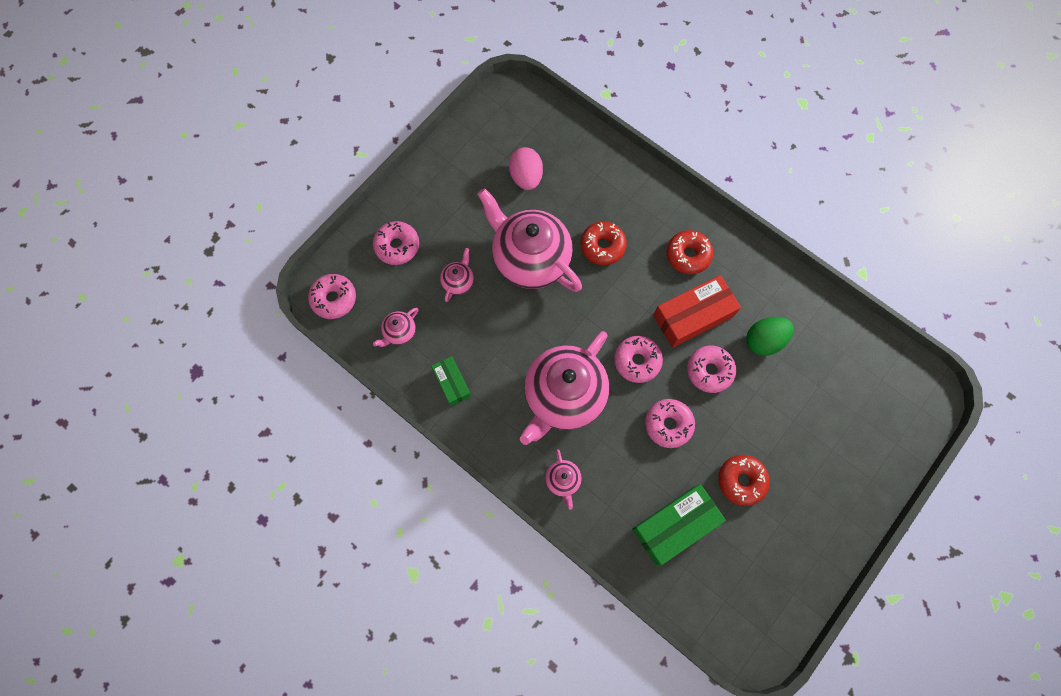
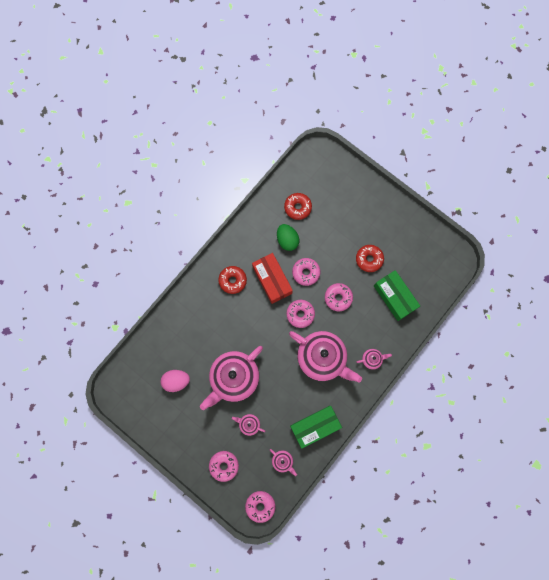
camera: 90 degrees left, 5 degrees up
green box [431,356,471,406] -> green box [290,406,342,449], size x1.74
red donut [581,221,627,265] -> red donut moved to [284,193,312,220]

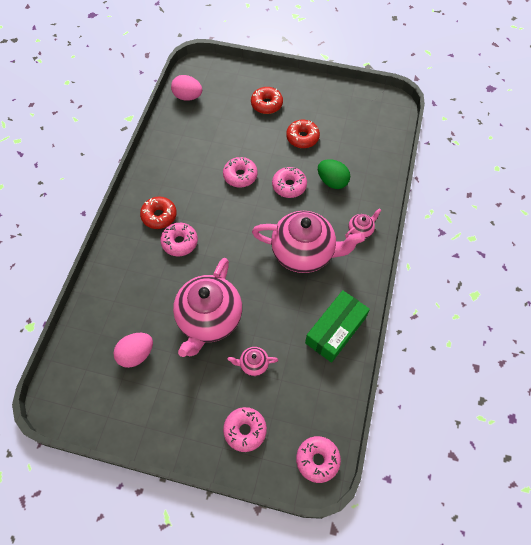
camera: 25 degrees left, 15 degrees down
red box [252,253,293,304] -> none
pink teapot [270,449,297,476] -> none
green egg [277,224,299,251] -> green egg moved to [318,159,350,189]
red donut [284,193,312,220] -> red donut moved to [251,87,283,114]
pink donut [286,300,315,328] -> pink donut moved to [160,223,198,257]
green box [374,270,420,321] -> none
none -> pink egg [171,75,202,101]

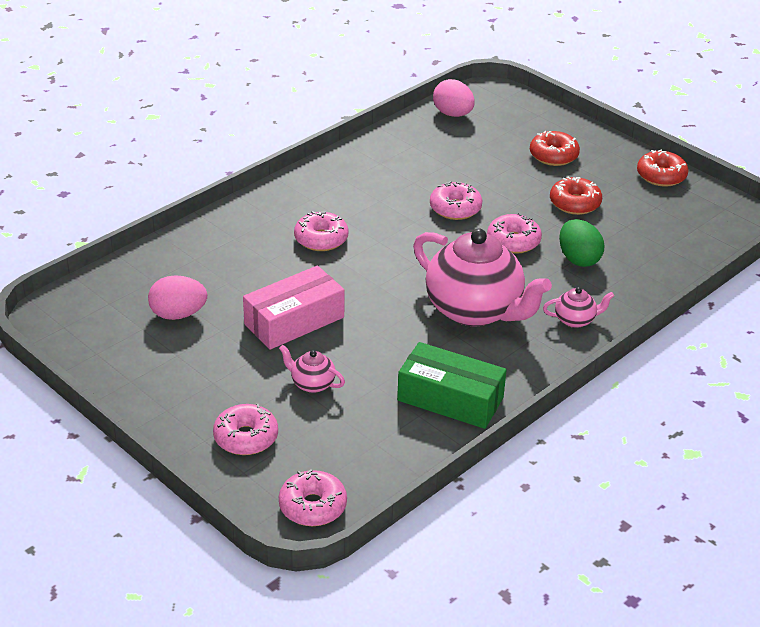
camera: 30 degrees right, 25 degrees down
red donut [140,197,177,229] -> red donut moved to [637,150,688,187]
pink teapot [173,258,242,357] -> pink box [243,266,345,350]
green box [305,290,370,363] -> green box turned 45 degrees clockwise [397,342,506,429]

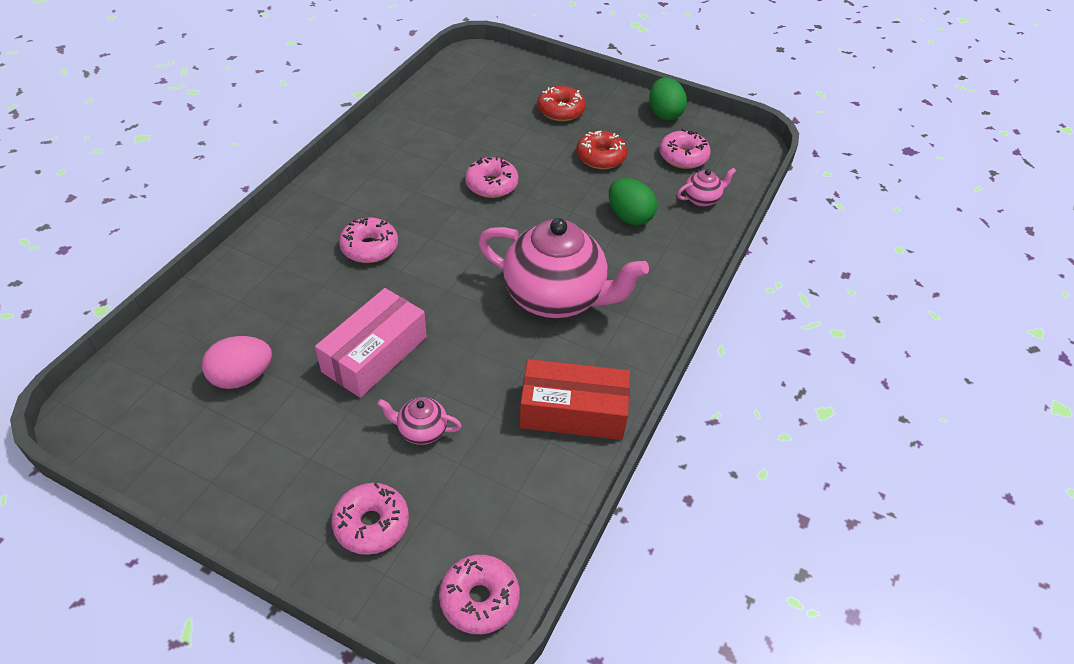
camera: 20 degrees left, 10 degrees up
green box [397,342,506,429] -> red box [519,359,630,440]
pink egg [433,79,475,117] -> none
pink donut [487,213,542,254] -> pink donut moved to [659,129,711,169]
pink teapot [543,287,614,328] -> pink teapot moved to [677,168,736,207]
red donut [637,150,688,187] -> green egg [649,77,687,121]

